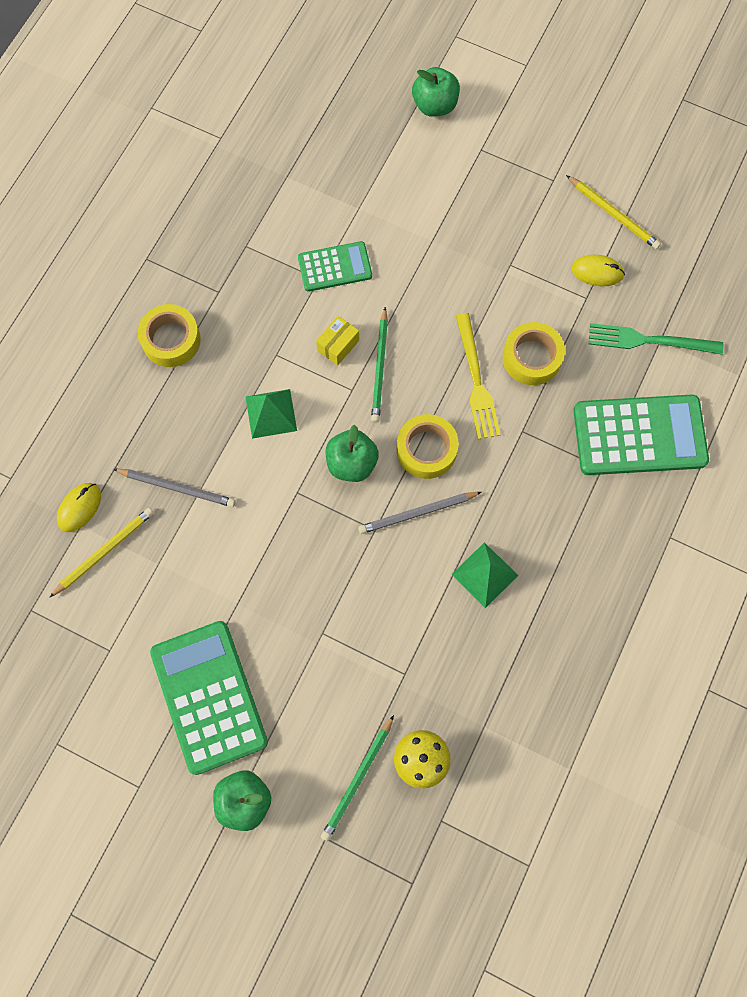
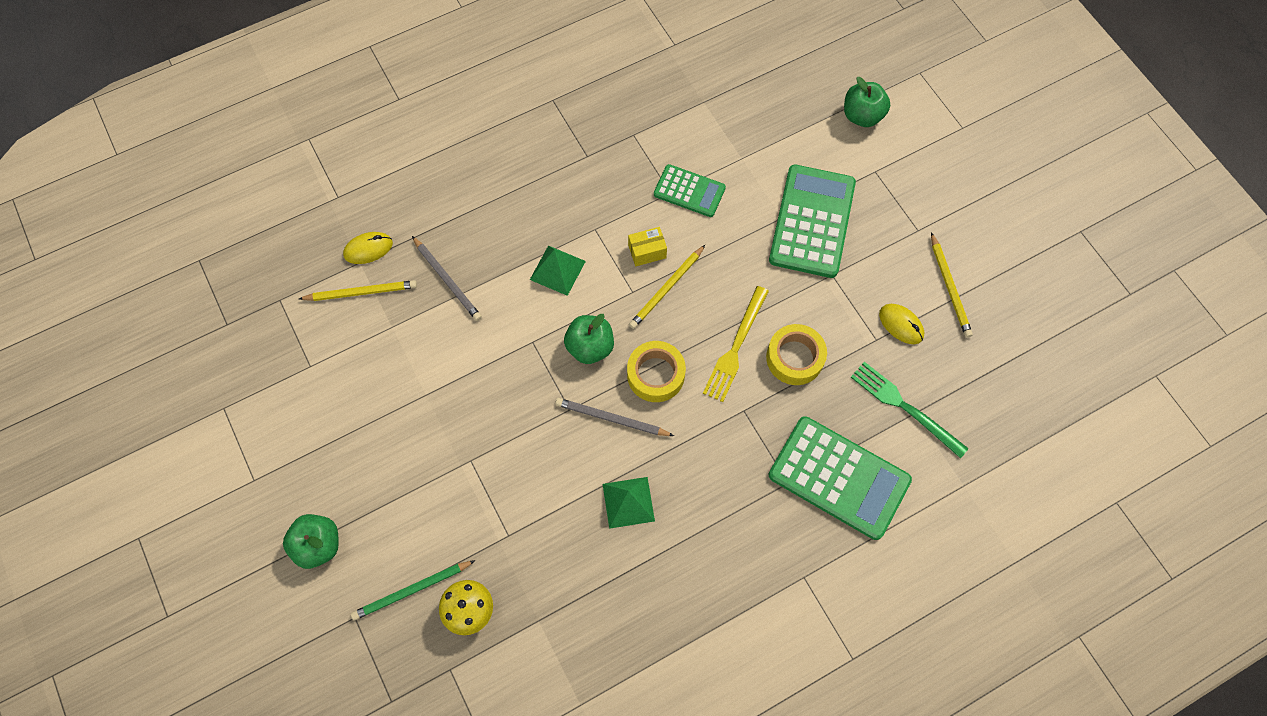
camera: 35 degrees right, 5 degrees down
yellow tape [138,304,201,367] -> none
green calculator [150,621,268,775] -> green calculator moved to [769,165,856,278]
green pencil [371,307,388,423] -> yellow pencil [629,245,705,329]

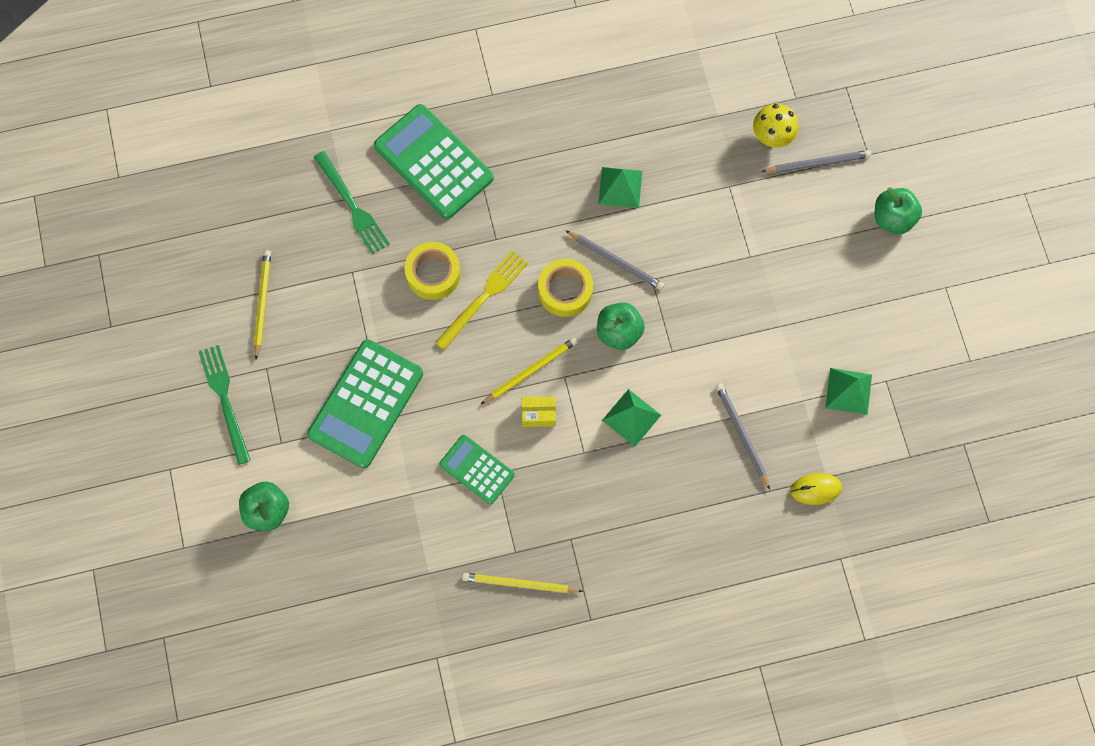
camera: 165 degrees left, 5 degrees up
yellow pencil [299,280,417,301] -> yellow pencil moved to [462,573,583,593]
green pencil [351,560,475,620] -> grey pencil [761,150,871,173]
yellow mouse [879,304,924,344] -> none
none -> green fork [199,345,251,465]
none -> green pyramid [825,368,872,415]

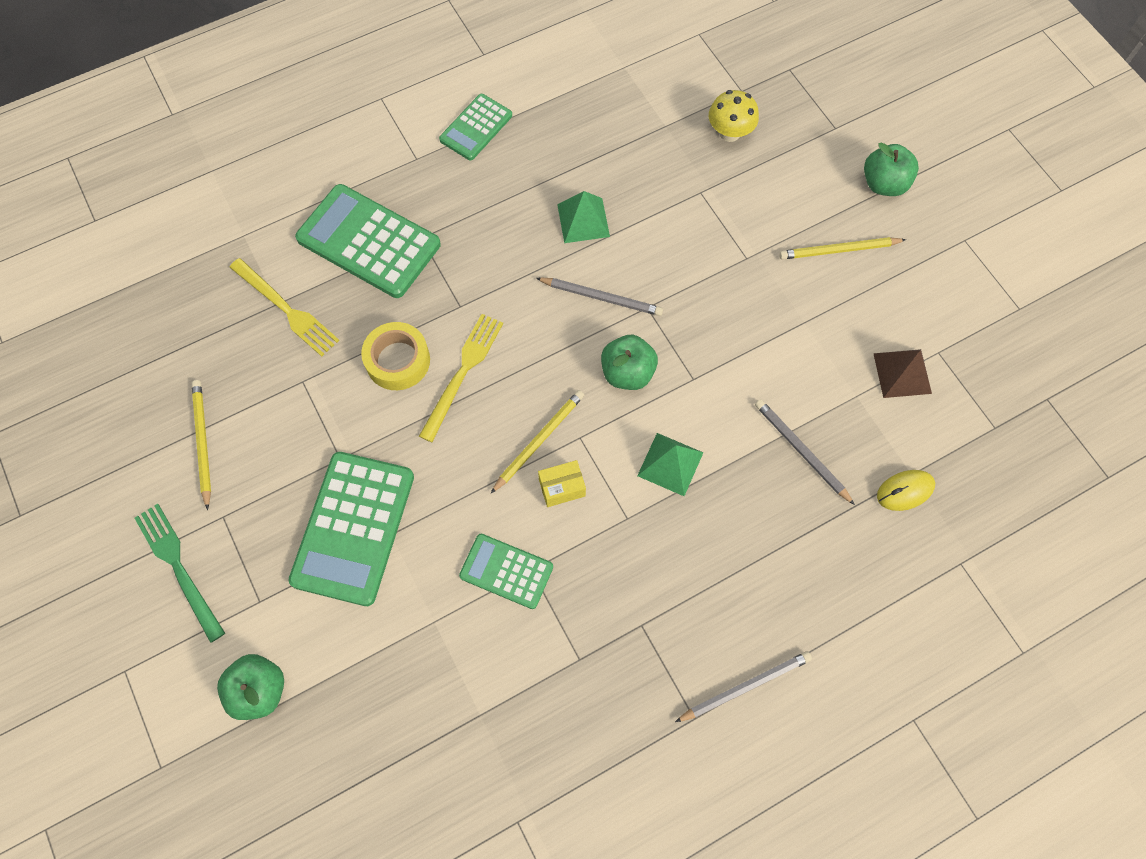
camera: 15 degrees left, 5 degrees down
green fork [314,151,390,255] -> yellow fork [229,258,339,357]
yellow pencil [462,573,583,593] -> yellow pencil moved to [779,237,906,260]
yellow tape [538,259,593,317] -> none
grey pencil [761,150,871,173] -> grey pencil moved to [675,651,812,722]
green pyramid [825,368,872,415] -> brown pyramid [873,349,932,398]
none -> green calculator [439,94,512,160]

